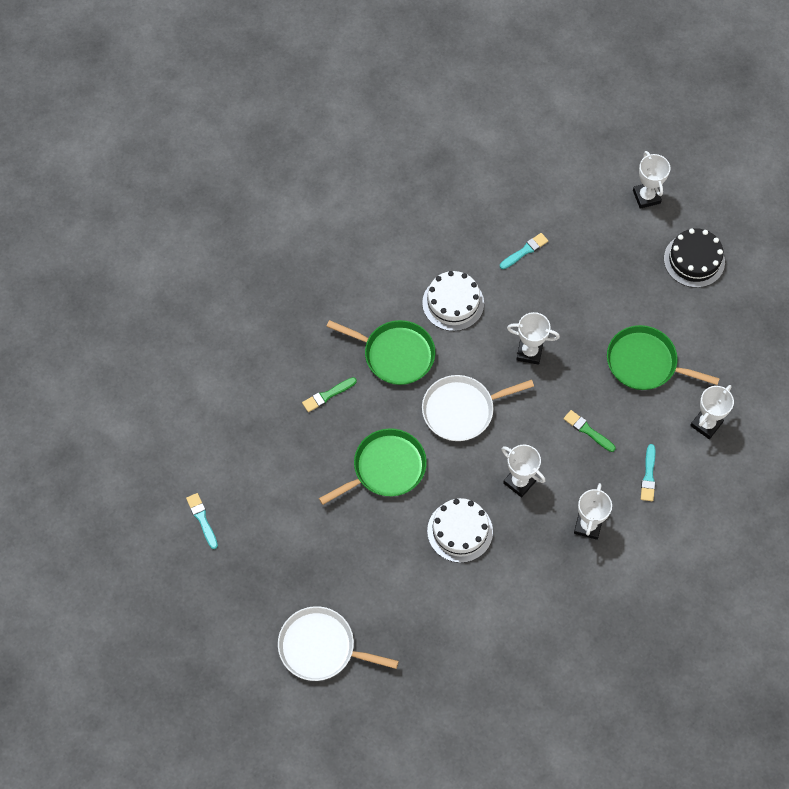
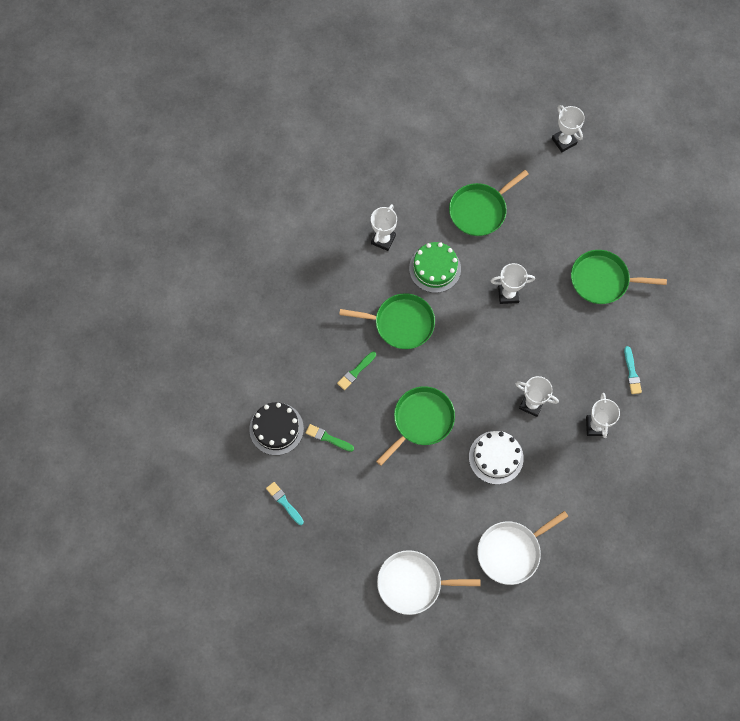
camera: 15 degrees left, 5 degrees up
white cake [422,271,484,331] -> green cake [409,242,461,293]
white pan [422,375,534,441] -> white pan moved to [477,511,569,585]
turquoise brush [500,233,548,269] -> green pan [449,170,529,236]
green brush [564,410,616,452] -> green brush moved to [306,424,354,452]
black cake [664,228,725,288] -> black cake moved to [249,402,304,455]
white trophy [690,385,734,439] -> white trophy moved to [371,204,397,251]

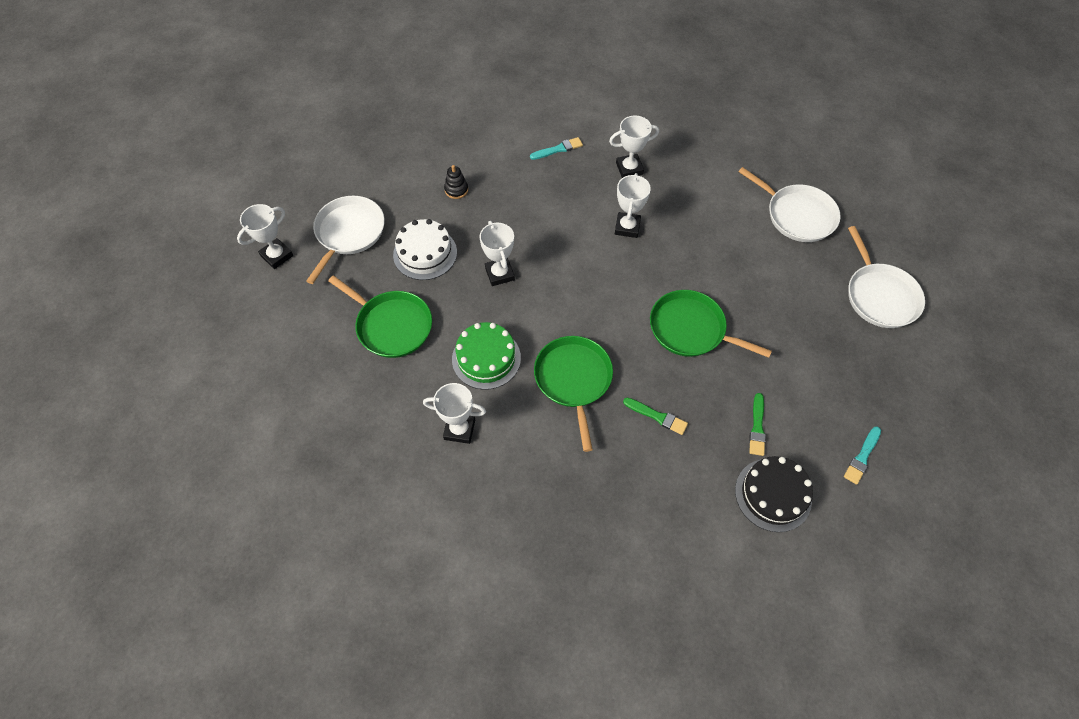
camera: 105 degrees left, 10 degrees down
white cake [469,431,524,485] -> white cake moved to [393,219,457,280]
green pan [571,250,667,304] -> black stacking toy [444,165,468,199]
none -> white pan [306,196,385,284]

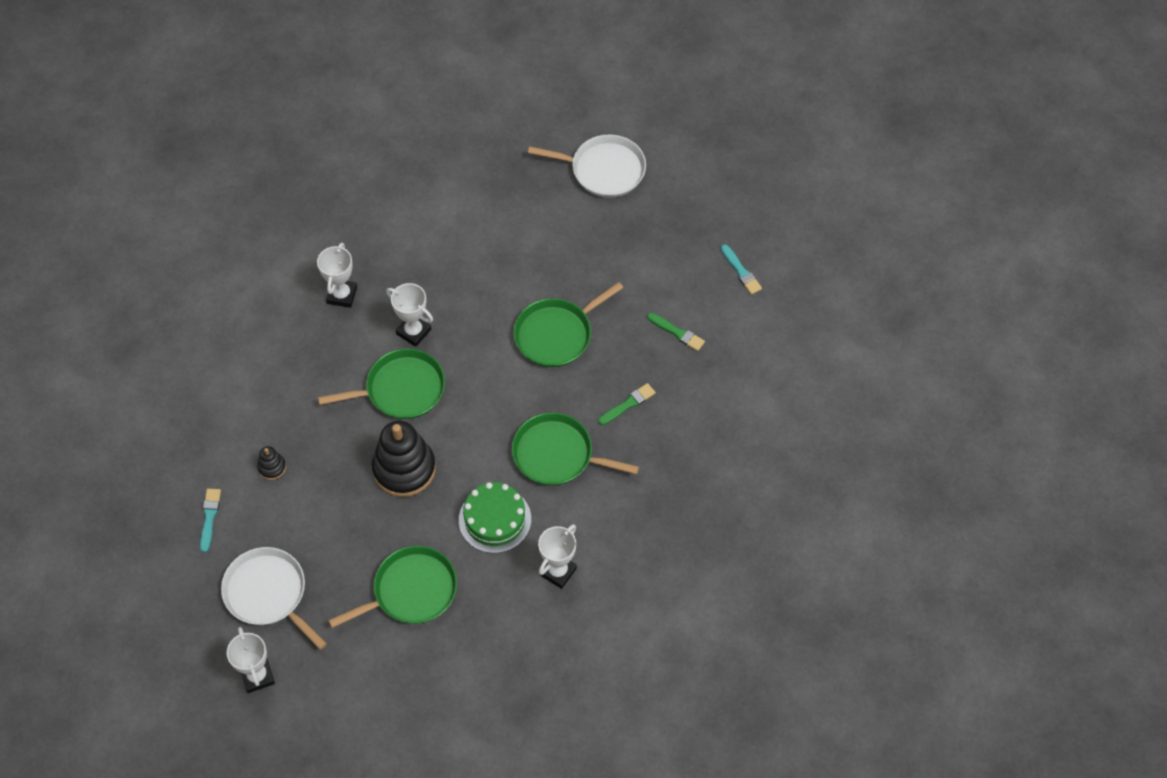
camera: 65 degrees left, 0 degrees up
white cake [393,219,457,280] -> none
white trophy [479,221,515,286] -> black stacking toy [372,421,436,497]
turquoise brush [530,137,583,160] -> turquoise brush moved to [200,489,221,552]
black cake [735,456,813,532] -> none
white pan [738,167,841,242] -> none
none -> green pan [318,349,445,419]

